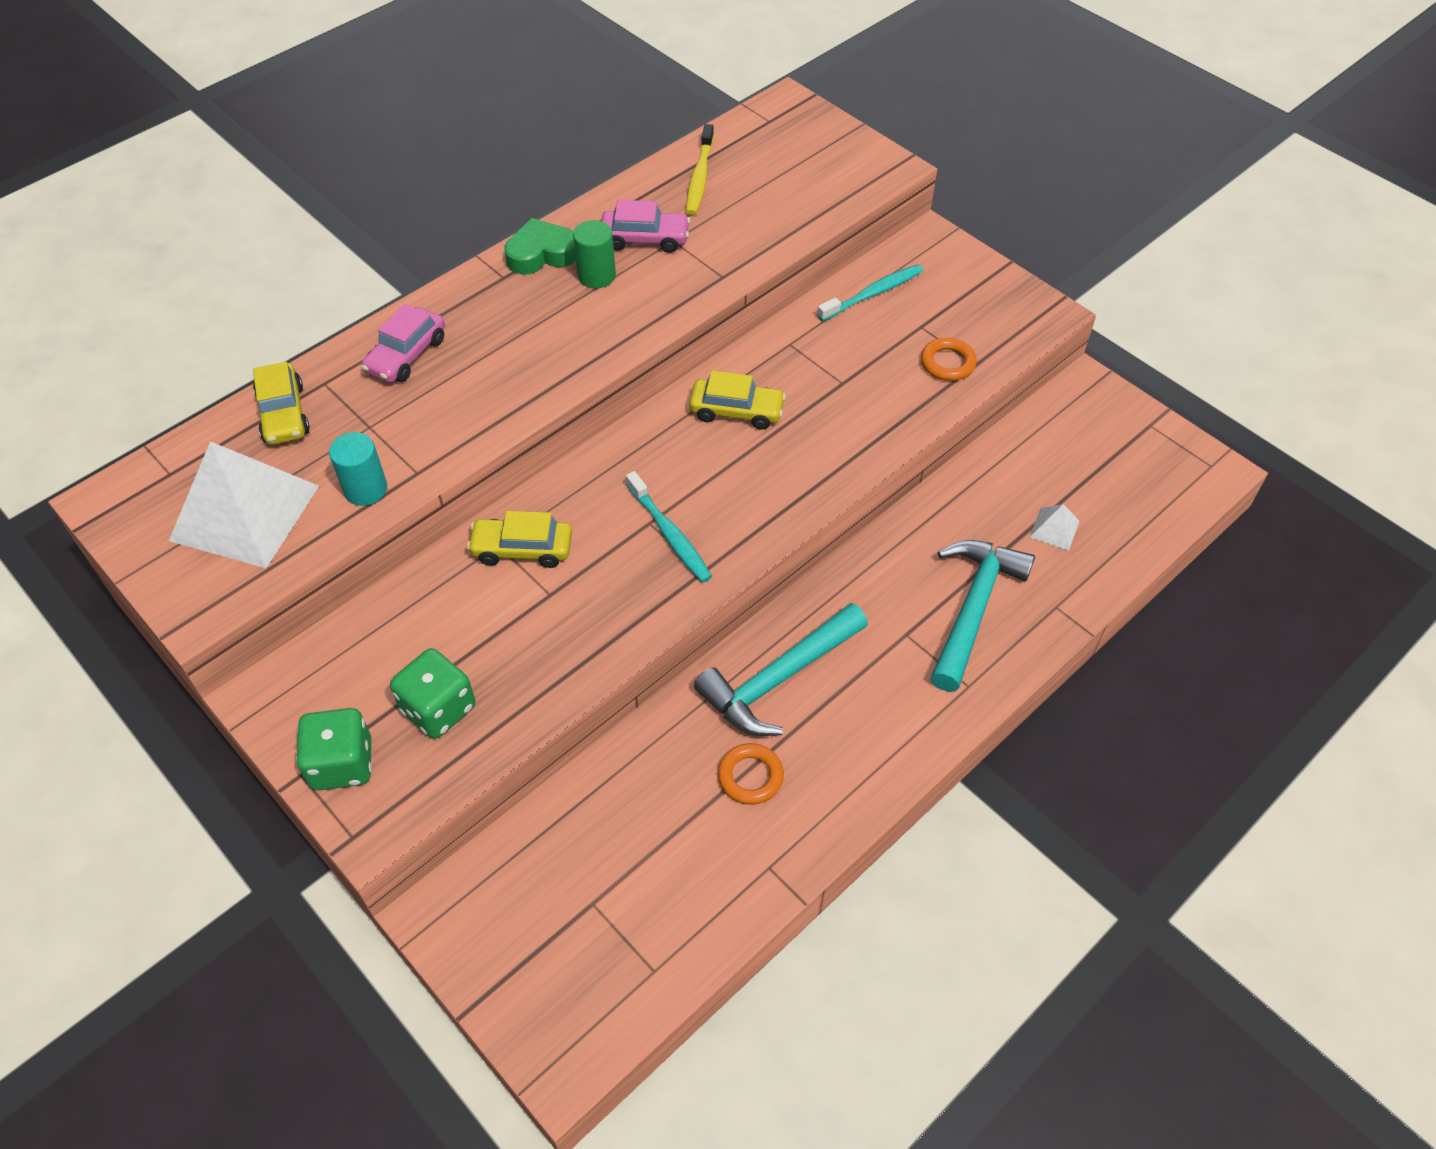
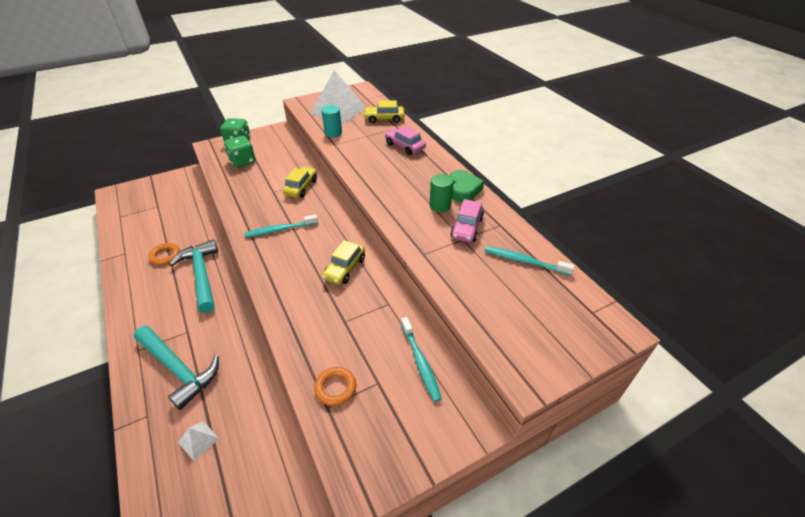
camera: 105 degrees right, 10 degrees down
yellow toothbrush [686,124,714,215] -> turquoise toothbrush [485,246,575,276]

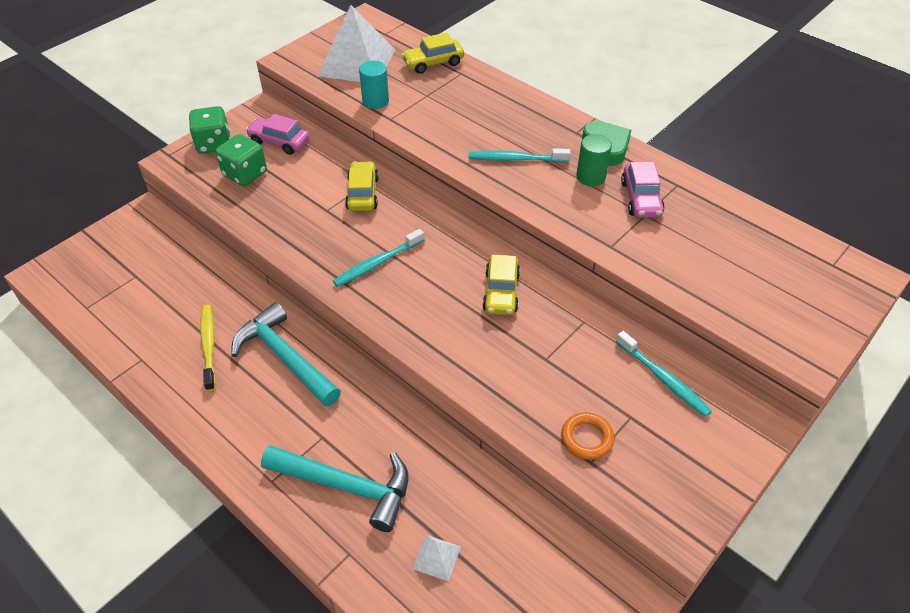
camera: 20 degrees left, 5 degrees up
orange ring [148,243,180,265] -> yellow toothbrush [200,305,216,391]
pink car [385,126,426,155] -> pink car moved to [246,114,310,155]
turquoise toothbrush [485,246,575,276] -> turquoise toothbrush moved to [468,148,571,163]

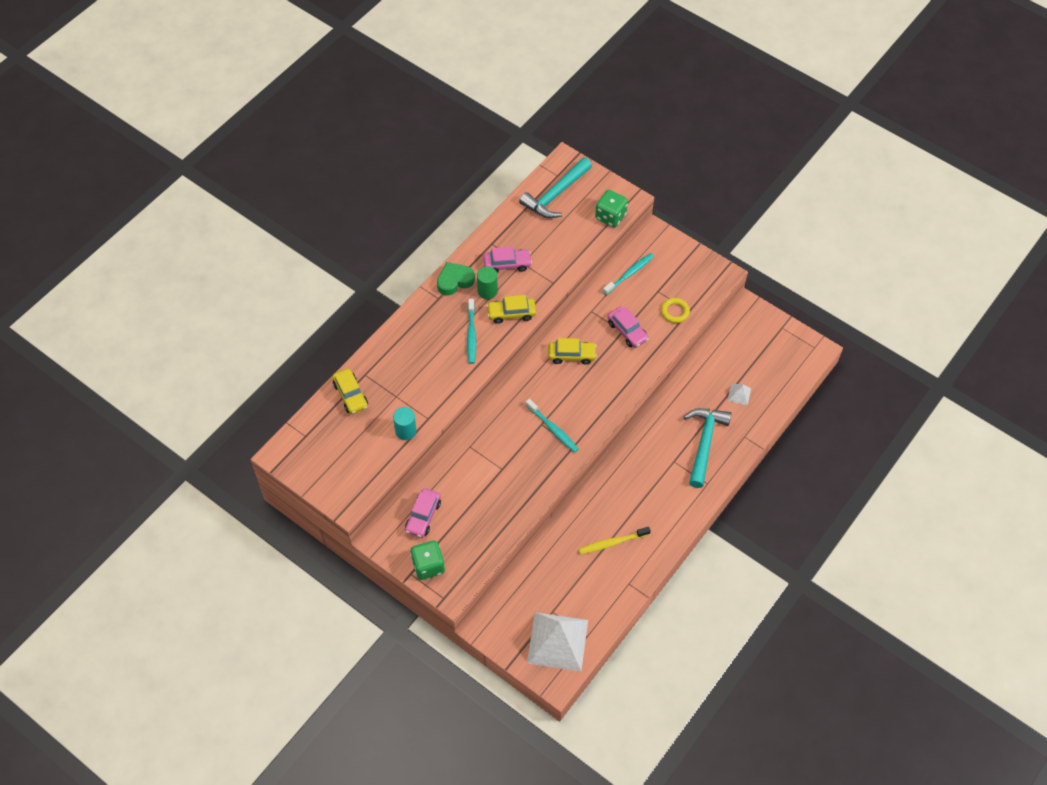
camera: 95 degrees left, 10 degrees up
green dice [216,134,267,186] -> green dice moved to [595,190,628,227]
turquoise hammer [231,302,341,407] -> turquoise hammer moved to [519,157,592,218]
white pyramid [317,5,395,82] -> white pyramid moved to [527,612,588,671]
yellow car [345,161,379,211] -> yellow car moved to [486,295,536,324]
orange ring [561,412,614,460] -> yellow ring [661,298,690,323]
none -> pink car [607,306,649,348]

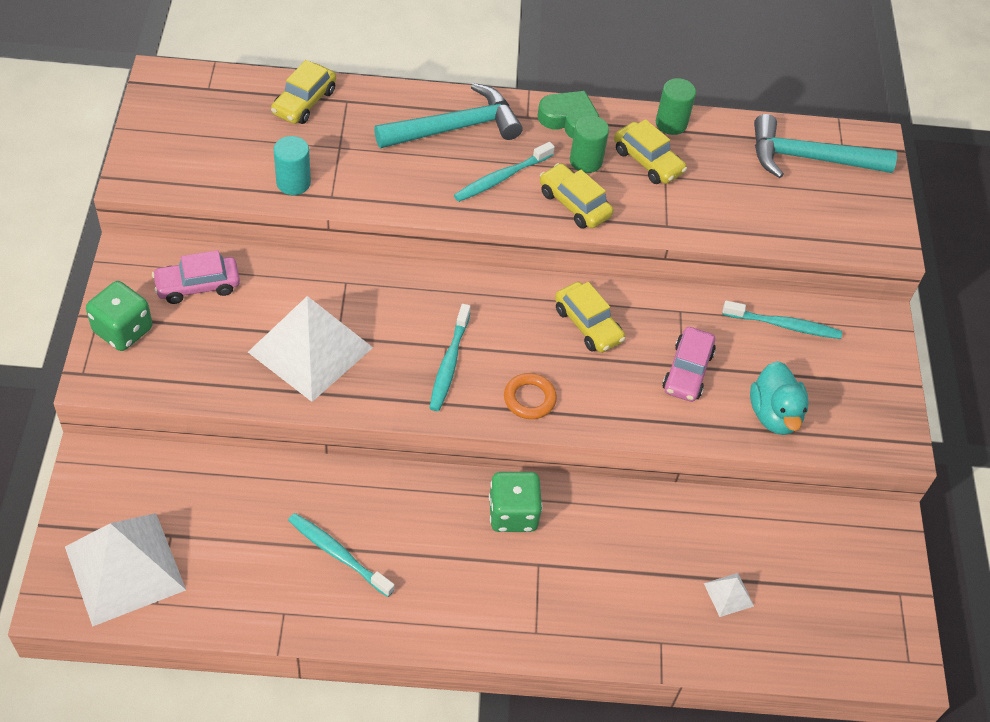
camera: 50 degrees right, 5 degrees down
pink car [483,246,532,273] -> yellow car [614,119,687,184]
yellow toothbrush [578,527,651,555] -> turquoise toothbrush [288,513,395,597]
green dice [595,190,628,227] -> green dice moved to [489,472,543,532]
yellow ring [661,298,690,323] -> turquoise duck [750,361,809,435]
turquoise hammer [683,408,732,488] -> turquoise hammer moved to [374,83,523,148]
none -> white pyramid [248,296,373,402]
none -> orange ring [504,373,557,419]
none -> green cylinder [656,78,696,135]

